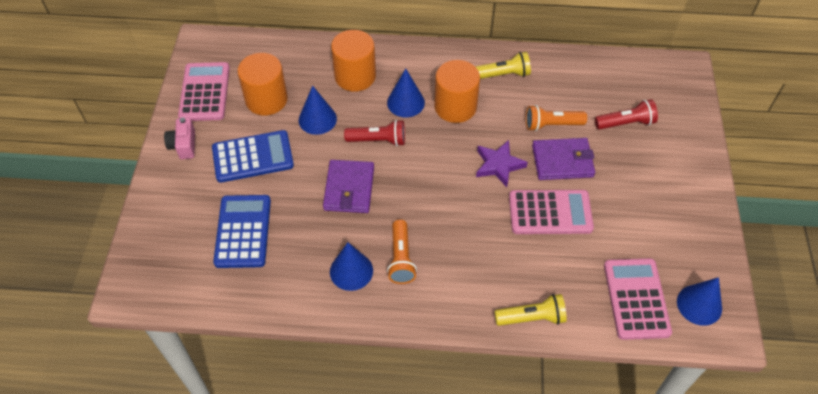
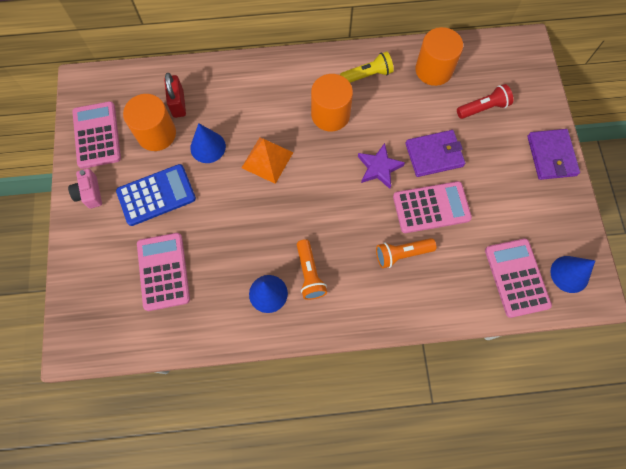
camera: 10 degrees left, 15 degrees up
blue calculator [213,195,271,268] -> pink calculator [137,233,190,311]
purple wallet [323,160,374,213] -> purple wallet moved to [527,129,580,180]
orange cylinder [331,30,376,91] -> orange cylinder moved to [416,27,463,86]
red flashlight [344,120,405,146] -> orange pyramid [242,137,293,184]
blue cone [387,69,425,117] -> none
yellow flashlight [494,294,567,326] -> none
orange flashlight [526,105,587,131] -> orange flashlight moved to [376,238,437,268]
none -> red padlock [164,73,186,118]

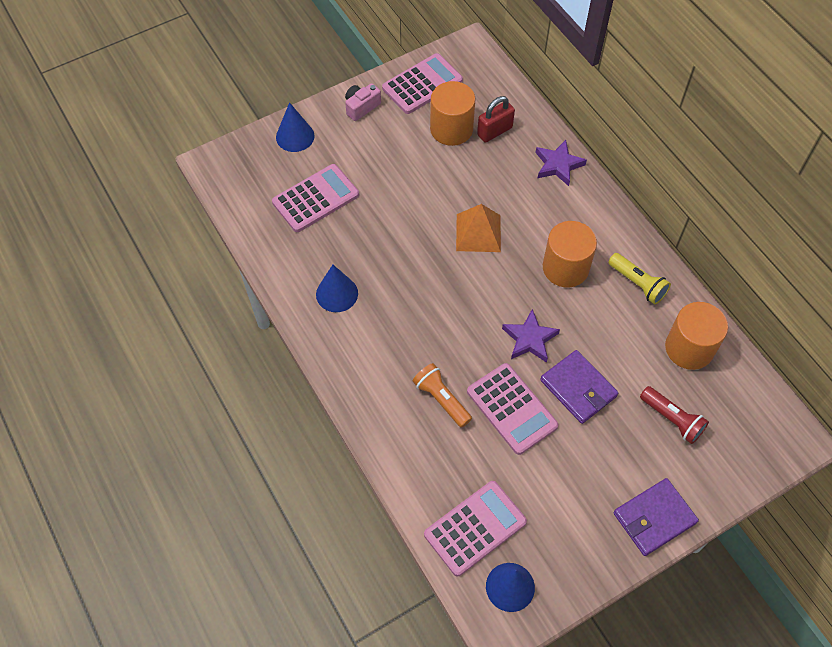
camera: 65 degrees right, 10 degrees down
blue calculator [116,164,196,226] -> none
blue cone [190,123,226,163] -> blue cone moved to [276,102,314,152]
orange flashlight [297,239,327,300] -> none
none -> purple star [535,140,587,186]

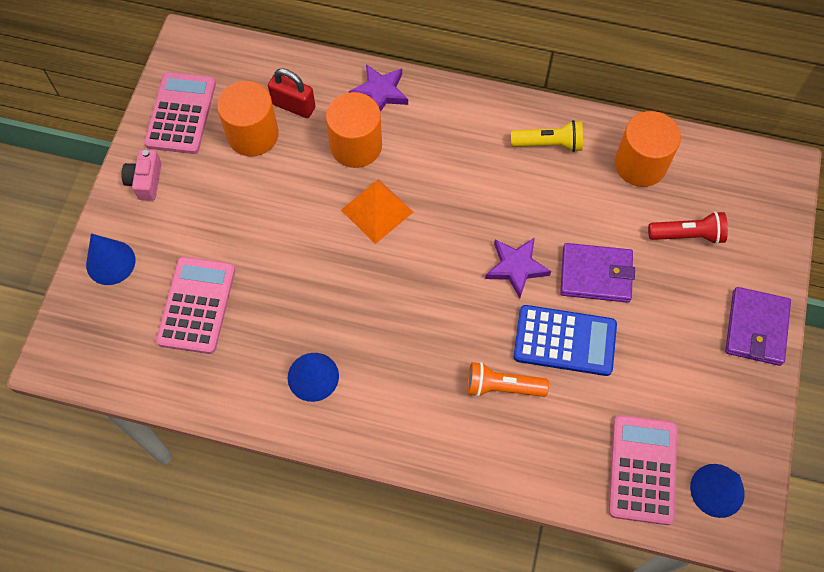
camera: 45 degrees left, 5 degrees up
pink calculator [467,363,559,455] -> blue calculator [514,305,617,376]
red padlock [477,96,515,143] -> red padlock turned 75 degrees counterclockwise [268,68,315,118]
orange cylinder [543,221,597,288] -> orange cylinder moved to [326,92,382,168]

